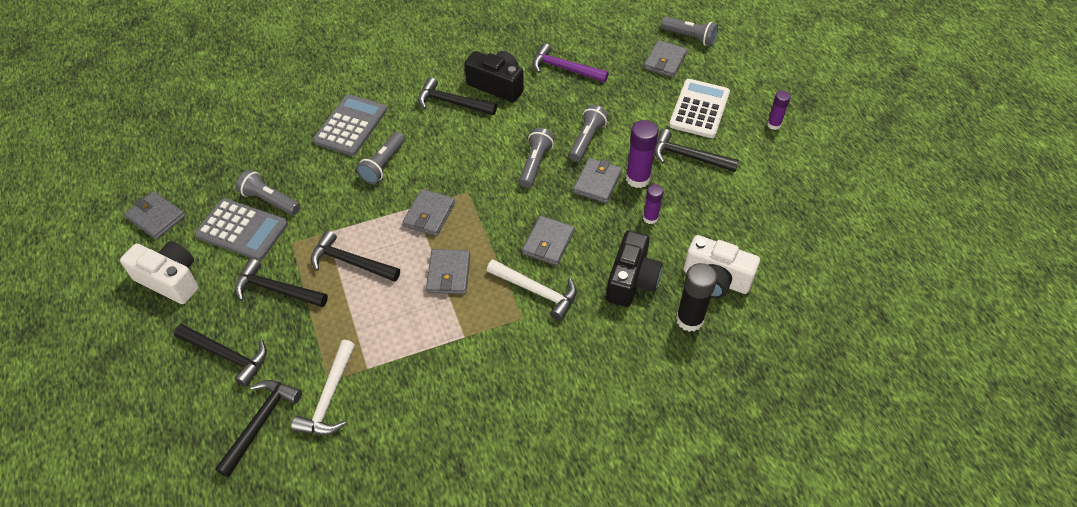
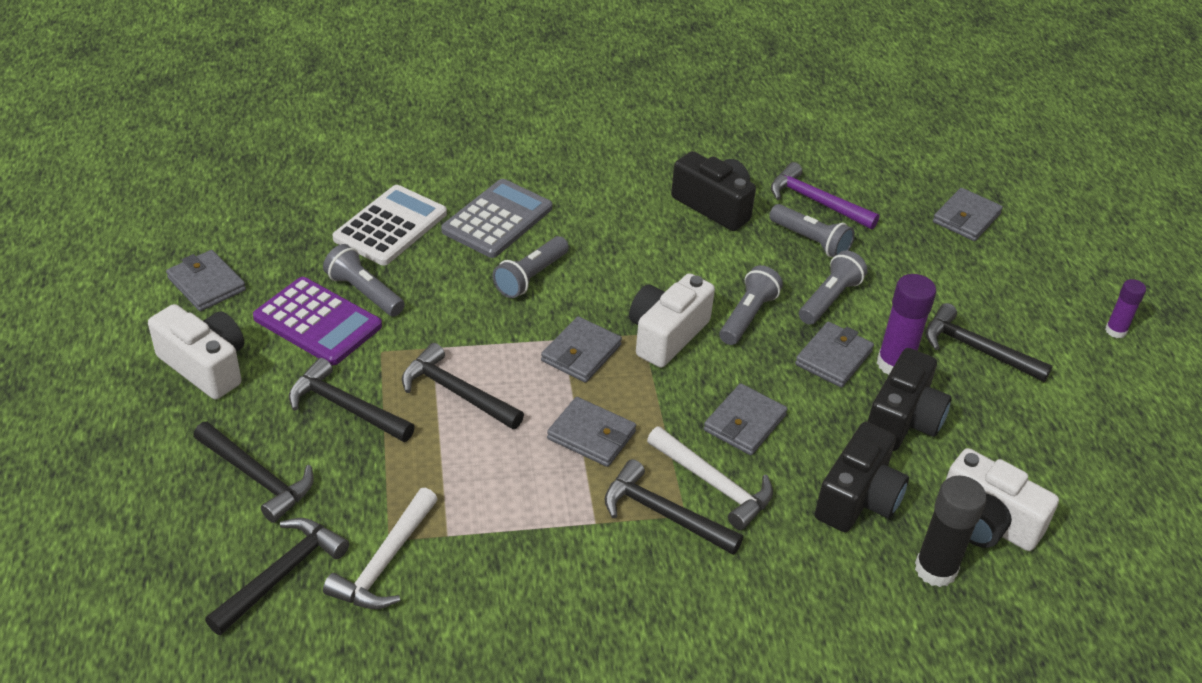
camera: 10 degrees right, 10 degrees down
grey calculator [195,198,288,261] -> purple calculator [253,277,382,365]
black hammer [418,77,497,115] -> black hammer moved to [604,459,743,555]
grey wallet [426,249,470,294] -> grey wallet turned 75 degrees counterclockwise [547,397,636,467]
purple glue stick [643,184,663,224] -> black camera [868,348,952,451]
grey flashlight [661,17,718,46] -> grey flashlight moved to [769,204,855,257]
white calculator [669,79,730,138] -> white calculator moved to [332,185,447,265]
none -> white camera [629,273,715,368]

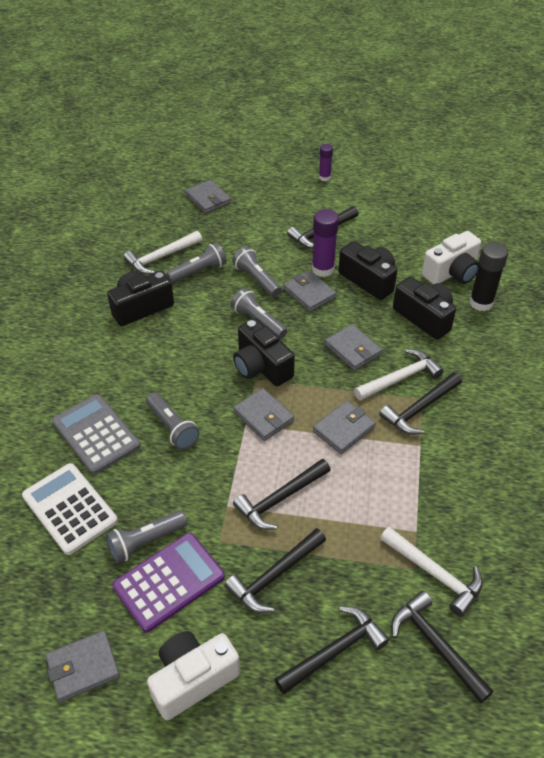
camera: 70 degrees left, 5 degrees up
white camera [629,273,715,368] -> black camera [233,318,295,386]
purple hammer [771,162,880,230] -> white hammer [123,231,202,274]

